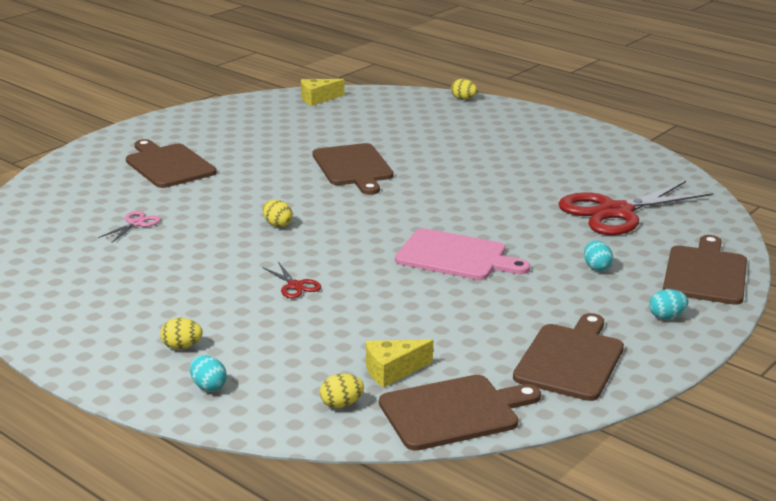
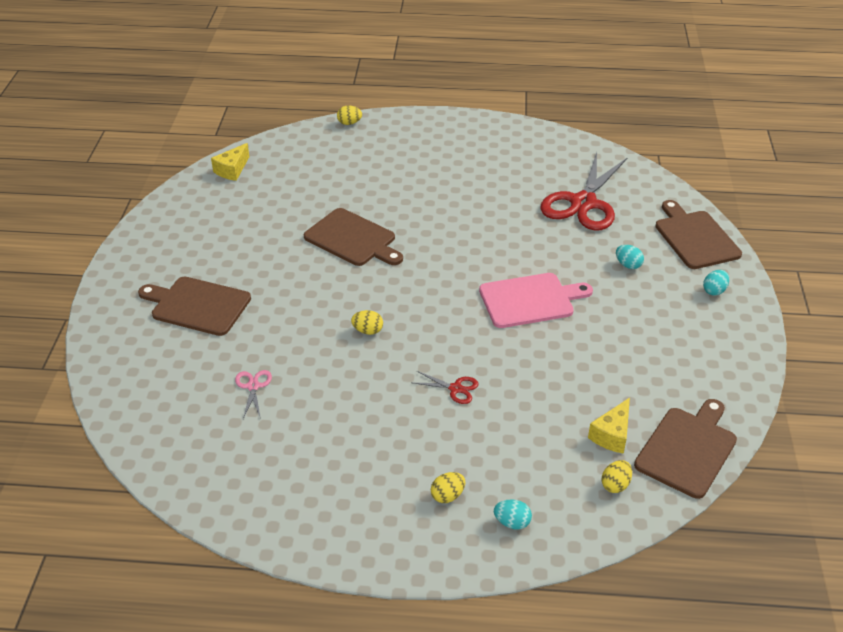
camera: 35 degrees left, 15 degrees up
brown cutting board [513,313,624,401] -> none

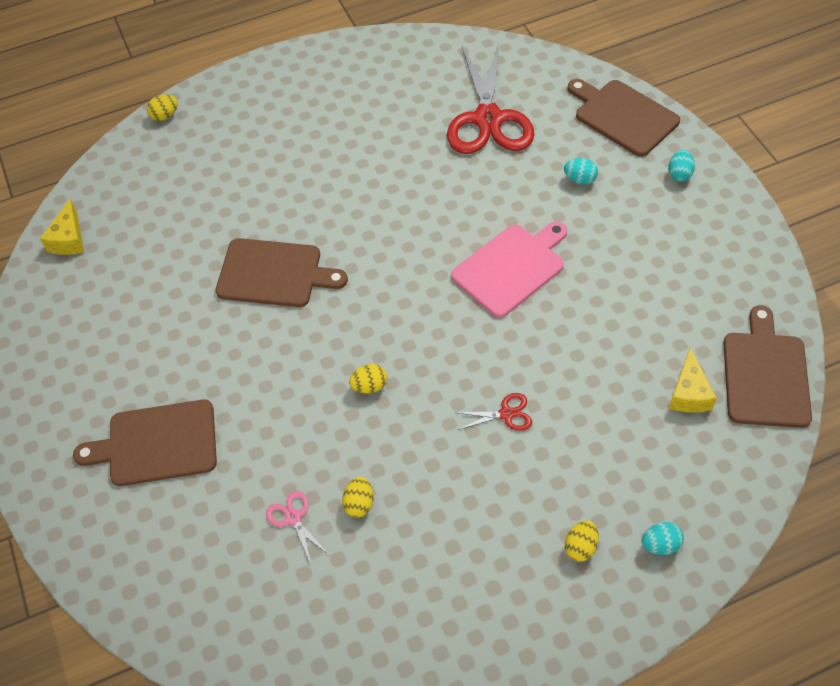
camera: 25 degrees left, 15 degrees up
yellow egg [602,460,632,493] -> yellow egg moved to [342,477,374,518]

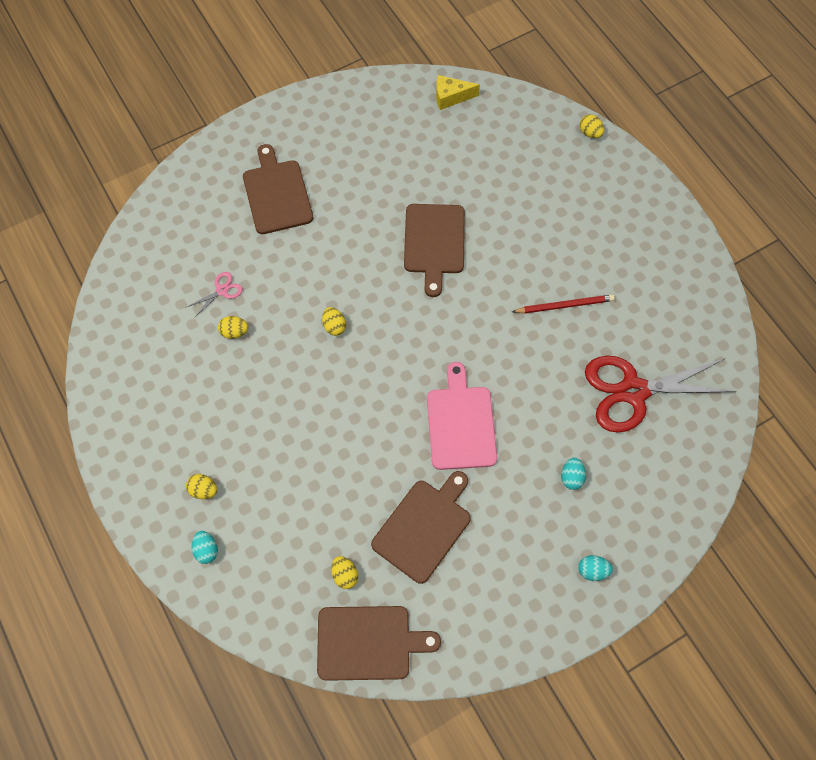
camera: 80 degrees right, 10 degrees up
pink cutting board [451,222,568,318] -> pink cutting board turned 135 degrees counterclockwise [427,362,497,470]
red scissors [454,393,532,431] -> none
brown cutting board [568,79,680,157] -> brown cutting board moved to [371,471,471,584]
yellow cheese [669,348,717,413] -> yellow egg [331,556,358,589]
none -> red pencil [512,294,615,313]

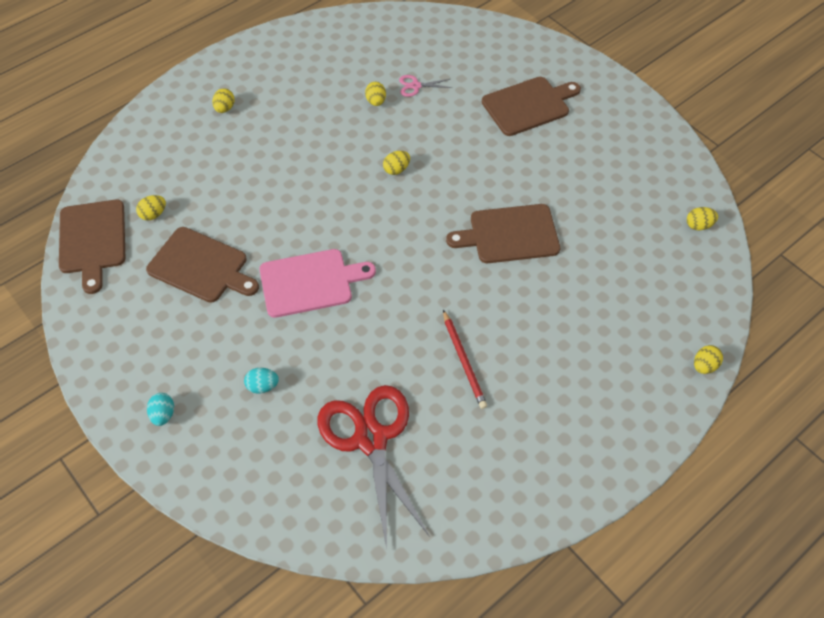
camera: 80 degrees right, 10 degrees down
pink scissors [187,272,243,318] -> pink scissors turned 135 degrees clockwise [399,75,452,97]
turquoise egg [192,531,218,564] -> none
yellow cheese [436,75,480,110] -> yellow egg [687,207,718,230]

